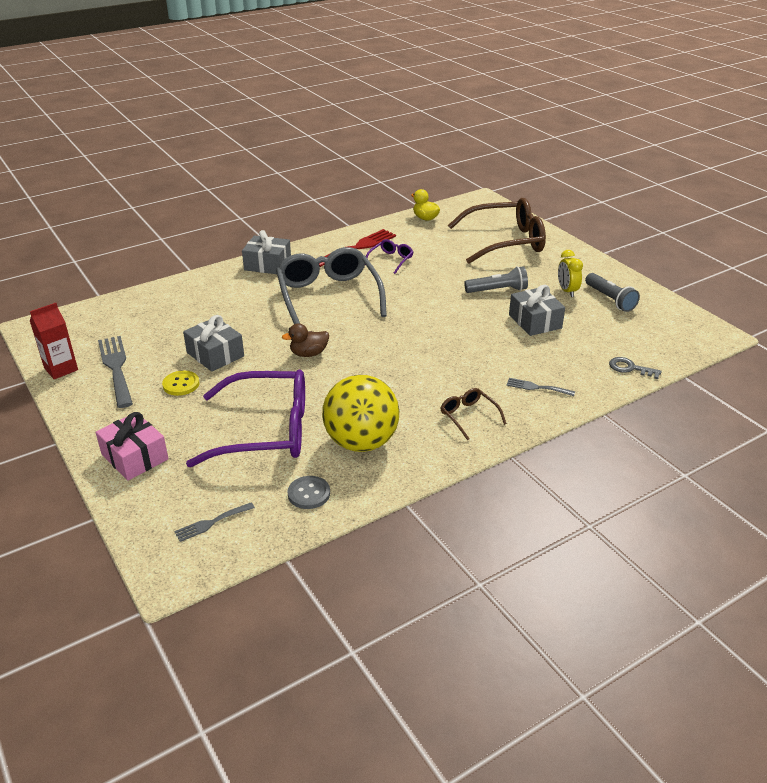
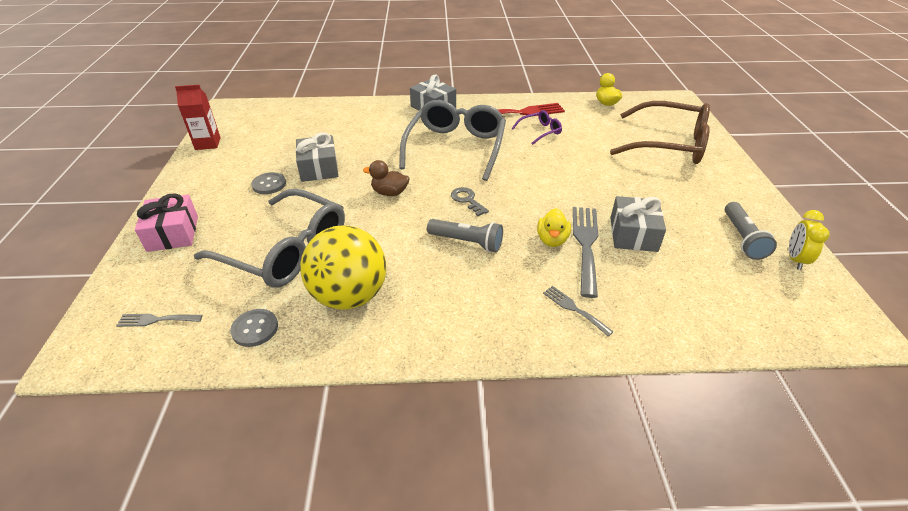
camera: 30 degrees right, 5 degrees up
grey fork [98,336,133,408] -> grey fork moved to [573,207,598,298]
yellow button [162,371,200,396] -> grey button [251,172,286,194]
purple glasses [186,369,305,467] -> grey glasses [194,189,345,288]
brown glasses [440,388,507,441] -> none
grey flashlight [464,266,528,293] -> grey flashlight moved to [427,219,503,253]
yellow clock [558,250,583,297] -> yellow clock moved to [789,210,830,270]
grey key [609,357,662,379] -> grey key moved to [451,187,489,216]
none -> yellow duck [537,208,571,247]

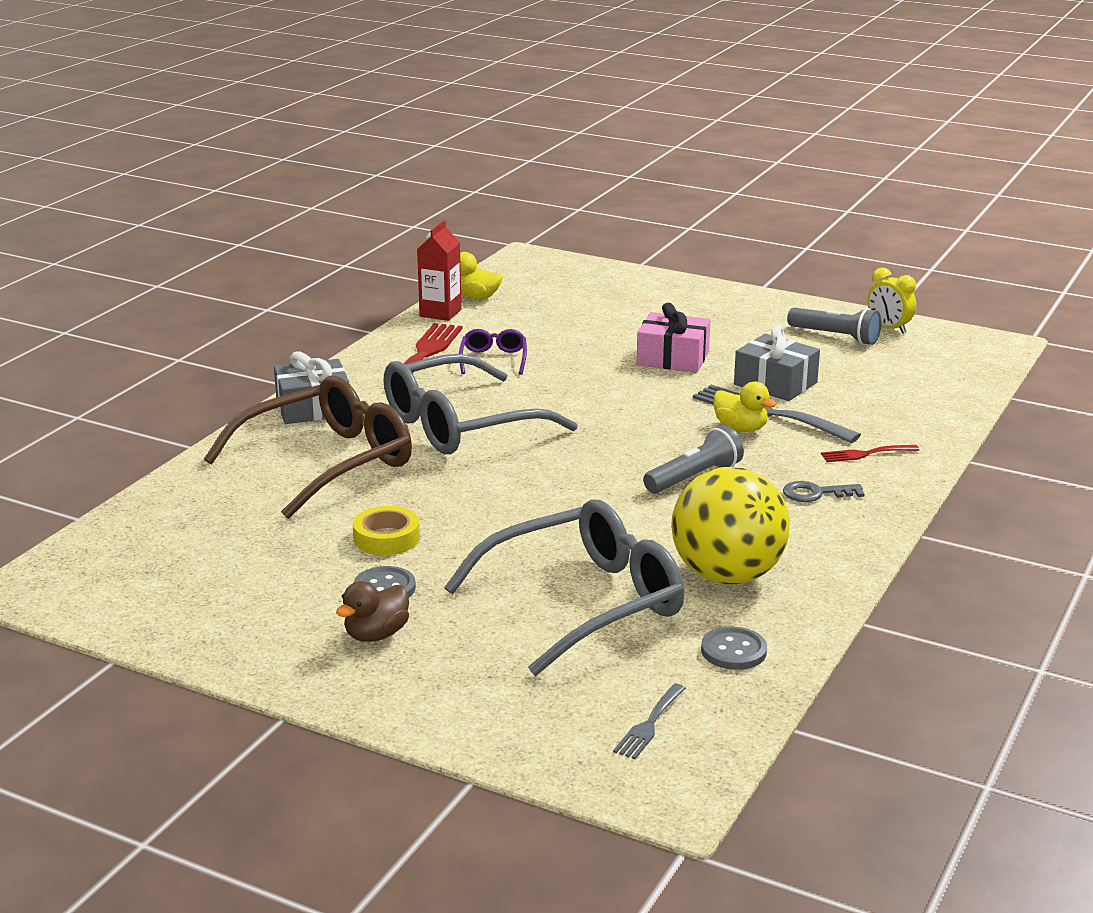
camera: 60 degrees left, 15 degrees down
pink gift [135,193,198,252] -> pink gift moved to [637,303,710,373]
red carton [175,85,221,150] -> red carton moved to [417,220,462,321]
grey gift [295,132,338,182] -> yellow tape [353,506,420,555]
brown duck [363,160,409,196] -> brown duck moved to [336,581,409,642]
grey glasses [399,100,506,181] -> grey glasses turned 75 degrees counterclockwise [384,354,578,454]
grey key [451,187,489,216] -> grey key moved to [783,481,865,502]
grey fork [543,286,614,336] -> red fork [821,445,919,462]
brown glasses [610,101,710,164] -> brown glasses moved to [204,376,412,519]

